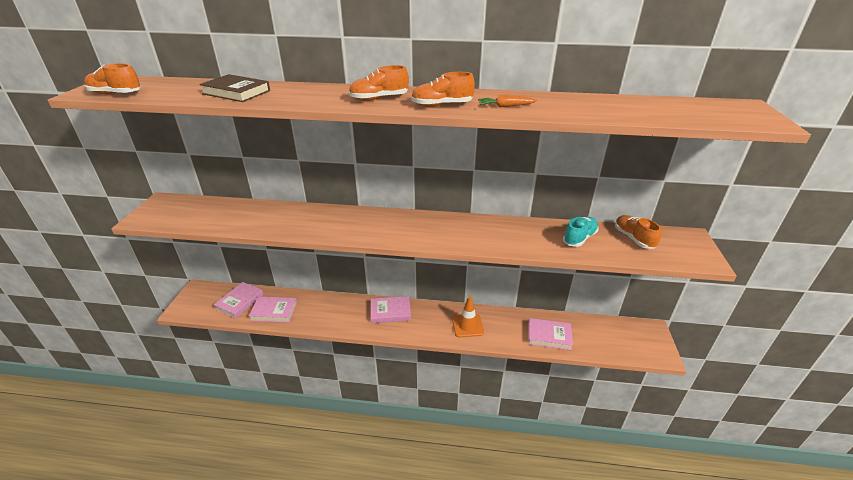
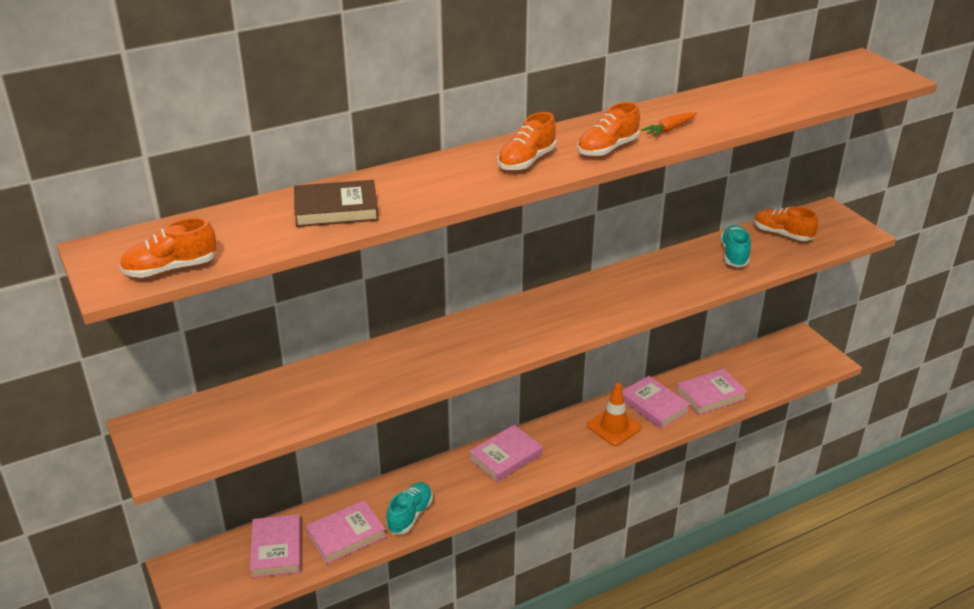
camera: 35 degrees left, 0 degrees up
none -> turquoise shoe [386,482,433,534]
none -> pink book [622,376,690,429]

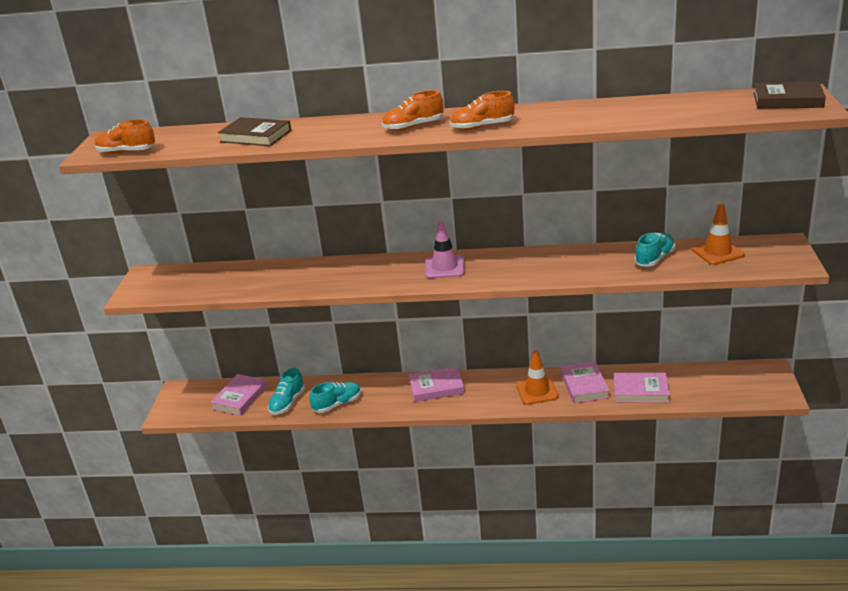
camera: 35 degrees right, 5 degrees down
pink book [306,500,386,564] -> turquoise shoe [268,368,305,415]
orange carrot [641,112,697,137] -> none
orange shoe [753,207,818,241] -> orange traffic cone [691,203,745,265]
none -> pink traffic cone [425,220,465,278]
none -> brown book [753,82,826,109]

